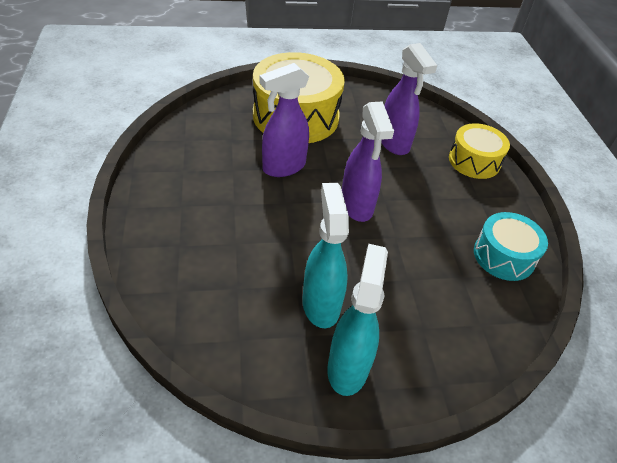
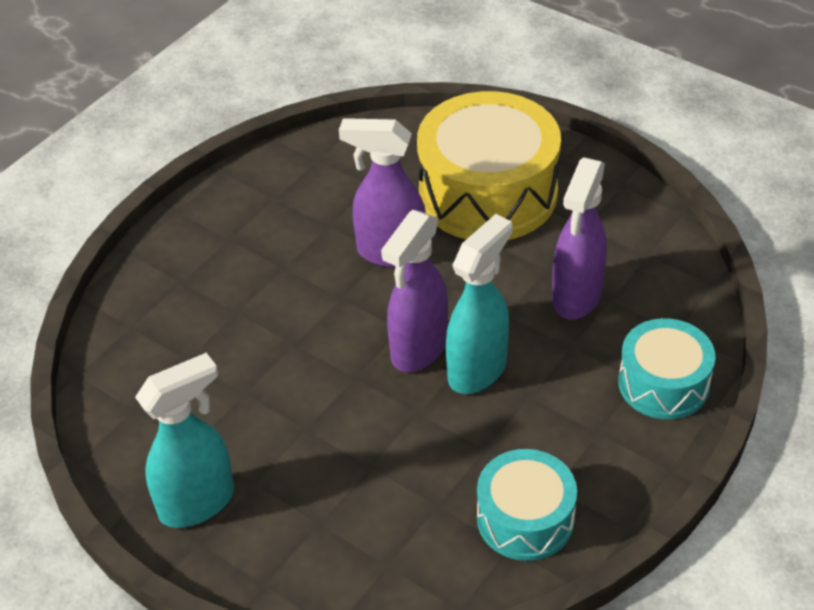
camera: 50 degrees right, 0 degrees up
turquoise spray bottle [302,183,349,328] -> turquoise spray bottle moved to [446,214,513,394]
yellow drum [449,123,510,179] -> turquoise drum [618,318,716,420]

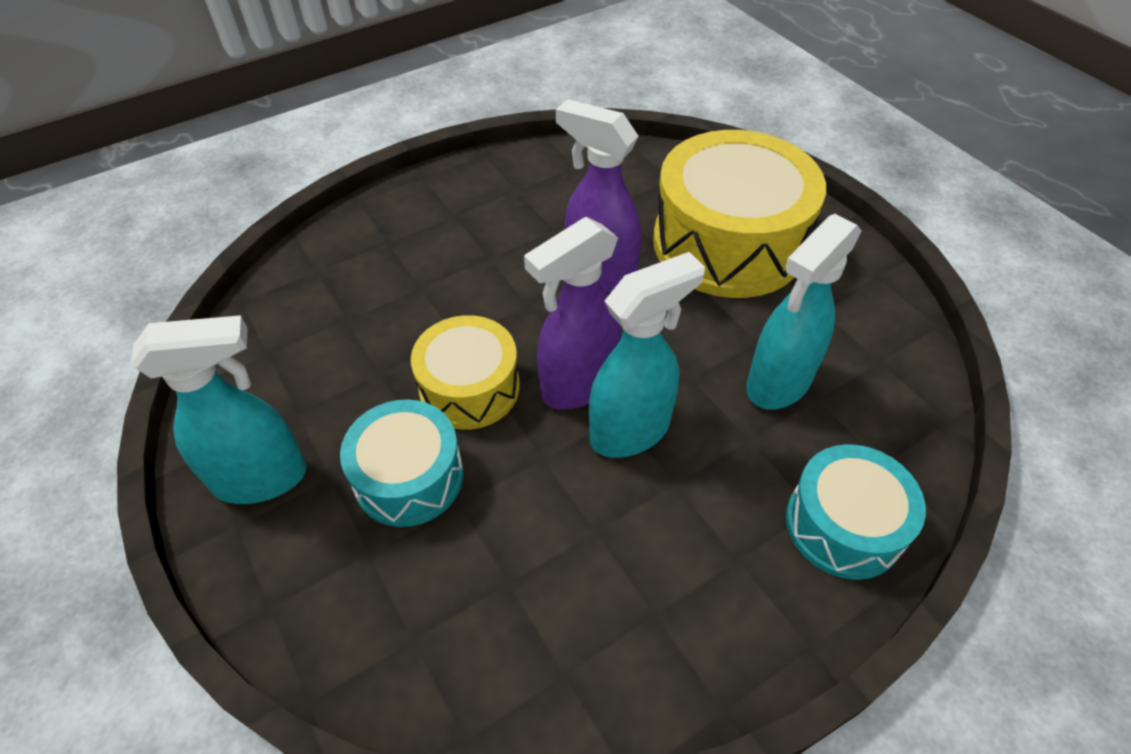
camera: 20 degrees right, 5 degrees up
turquoise drum [477,449,577,561] -> turquoise drum moved to [340,399,464,527]
purple spray bottle [552,157,607,320] -> turquoise spray bottle [746,214,862,410]
none -> yellow drum [411,315,520,430]

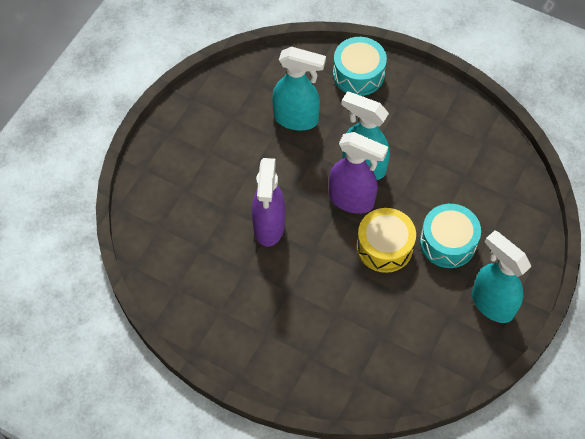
camera: 120 degrees left, 10 degrees up
yellow drum [653,130,826,298] -> none

